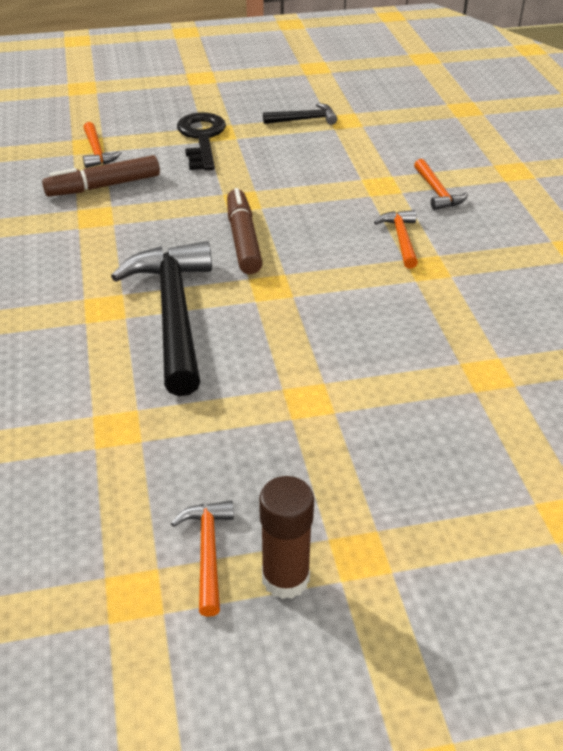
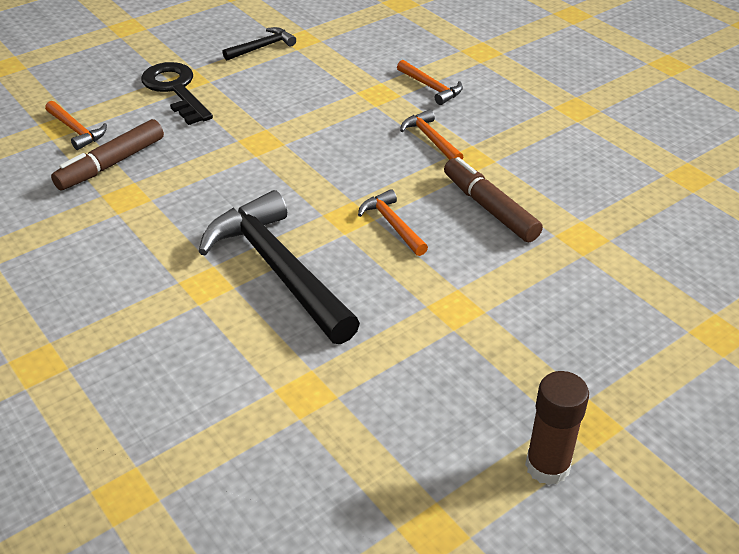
camera: 25 degrees left, 0 degrees up
orange hammer [171,501,234,617] -> orange hammer moved to [358,189,428,256]
brown marker [227,188,263,274] -> brown marker moved to [444,157,543,242]

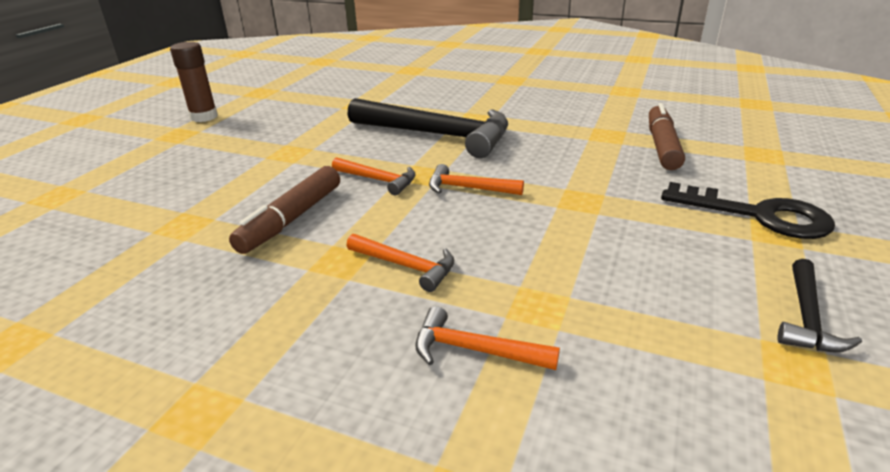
camera: 150 degrees right, 10 degrees down
orange hammer [45,101,107,150] -> orange hammer moved to [429,164,524,195]
brown marker [444,157,543,242] -> brown marker turned 90 degrees clockwise [229,166,340,254]

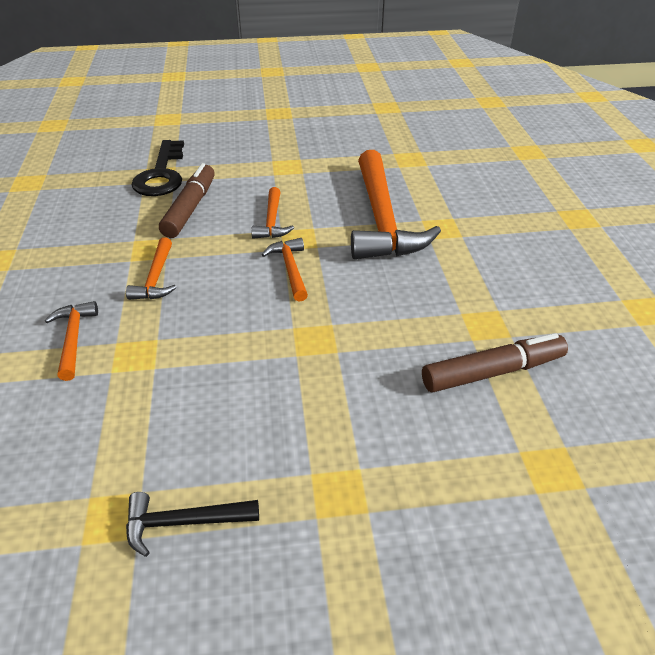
camera: 60 degrees right, 10 degrees up
brown glue stick [170,42,218,122] -> none
brown marker [229,166,340,254] -> brown marker turned 105 degrees clockwise [159,163,215,238]
black hammer [348,98,508,158] -> orange hammer [351,150,441,259]
black key [661,182,835,239] -> black key moved to [131,140,184,196]

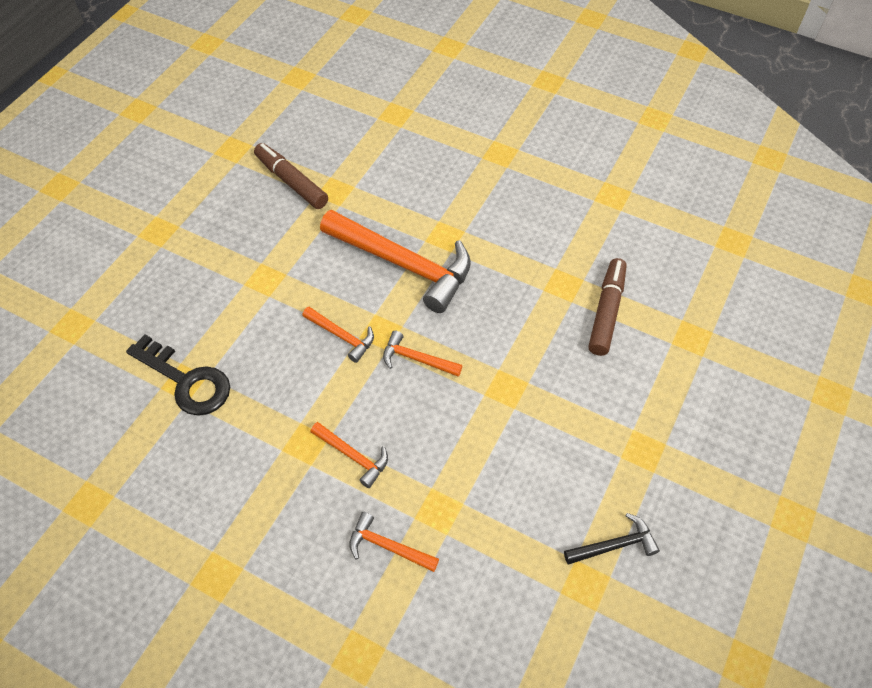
camera: 55 degrees left, 15 degrees up
black hammer [126,492,259,557] -> black hammer turned 135 degrees counterclockwise [564,513,660,565]
brown marker [159,163,215,238] -> brown marker moved to [254,143,328,209]

